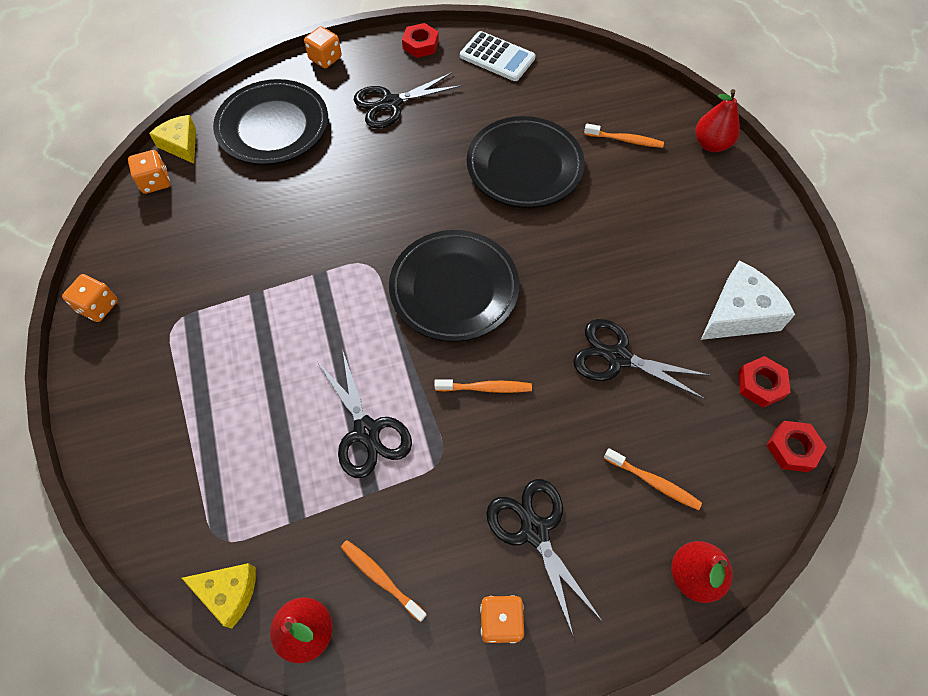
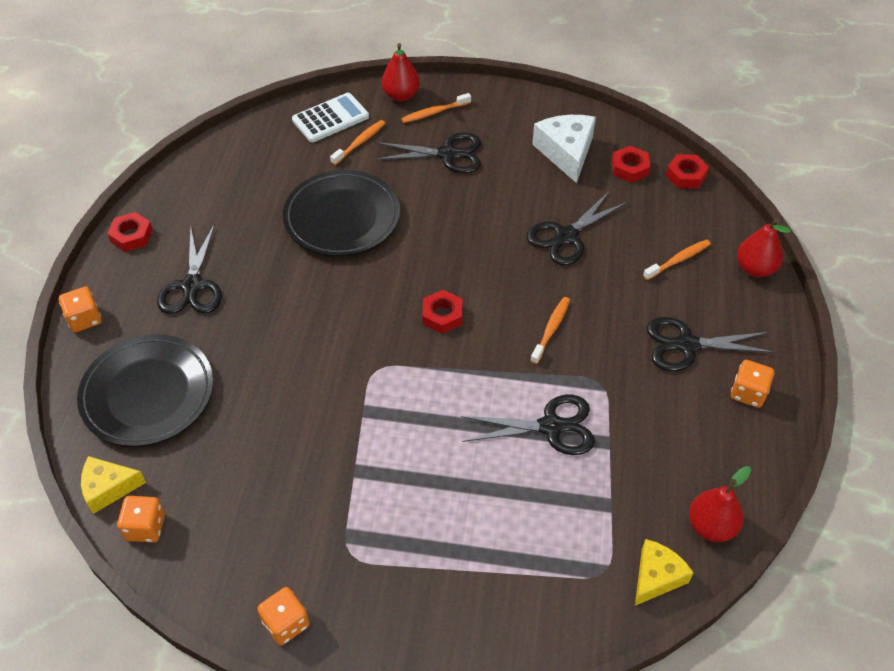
camera: 65 degrees left, 10 degrees down
orange toothbrush [341,540,427,622] -> orange toothbrush moved to [401,93,471,123]
black plate [389,230,519,342] -> red nut [422,290,462,334]
white calculator [460,31,536,81] -> white calculator moved to [292,93,369,142]
none -> black scissors [374,132,481,173]

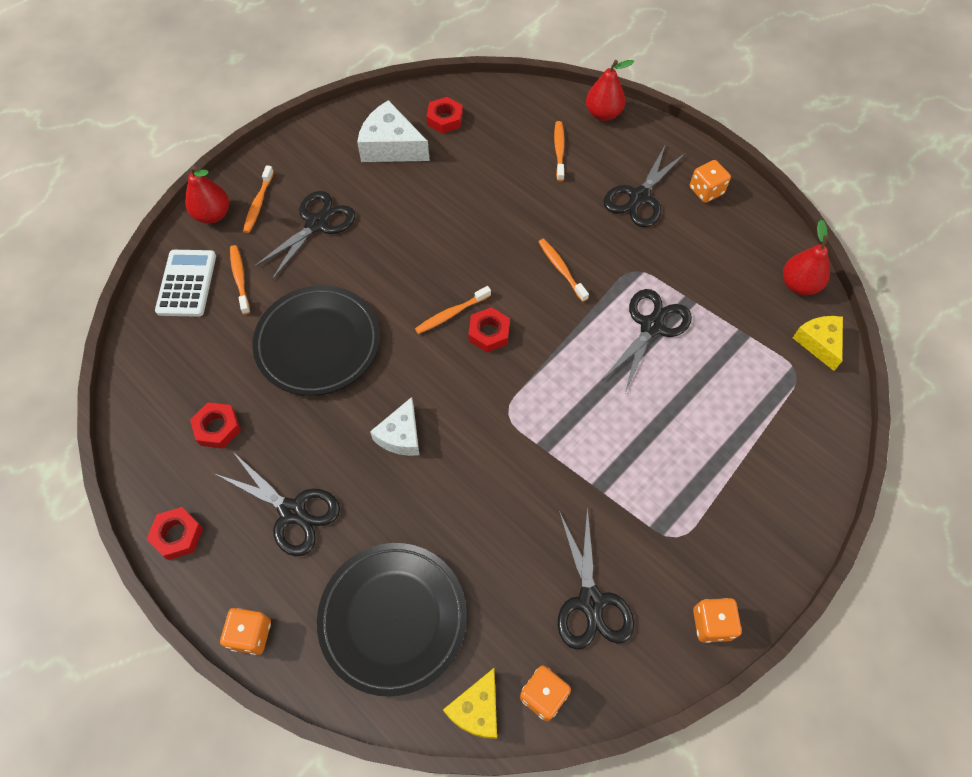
camera: 55 degrees left, 10 degrees up
black scissors [527,191,628,266] -> black scissors moved to [558,507,634,650]
red nut [666,154,709,188] -> red nut moved to [190,402,241,449]
none -> white cheese [370,397,419,456]
none -> orange toothbrush [415,286,491,334]

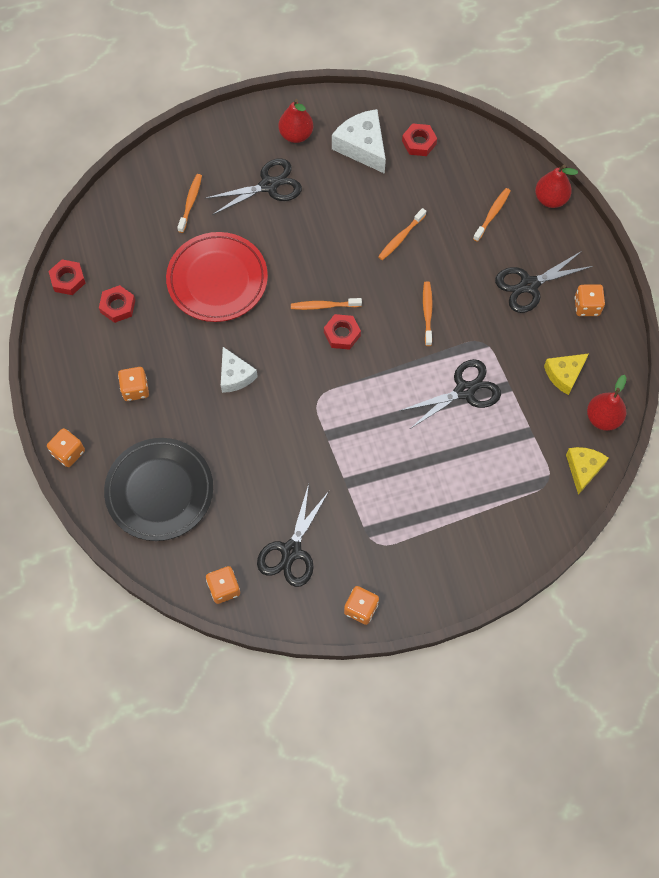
camera: 30 degrees right, 5 degrees up
red nut [147,507,203,560] -> red nut moved to [48,260,85,295]
white calculator [155,250,216,317] -> none
red pear [185,166,229,224] -> red pear moved to [278,99,313,143]
black scissors [215,452,340,556] -> orange dice [118,367,149,401]
orange toothbrush [243,165,274,233] -> orange toothbrush moved to [378,208,426,260]
black plate [253,285,380,396] -> red plate [166,232,268,322]
white cheese [370,397,419,456] -> white cheese turned 75 degrees counterclockwise [221,347,258,393]
yellow cheese [443,668,497,739] -> yellow cheese moved to [544,353,589,395]

